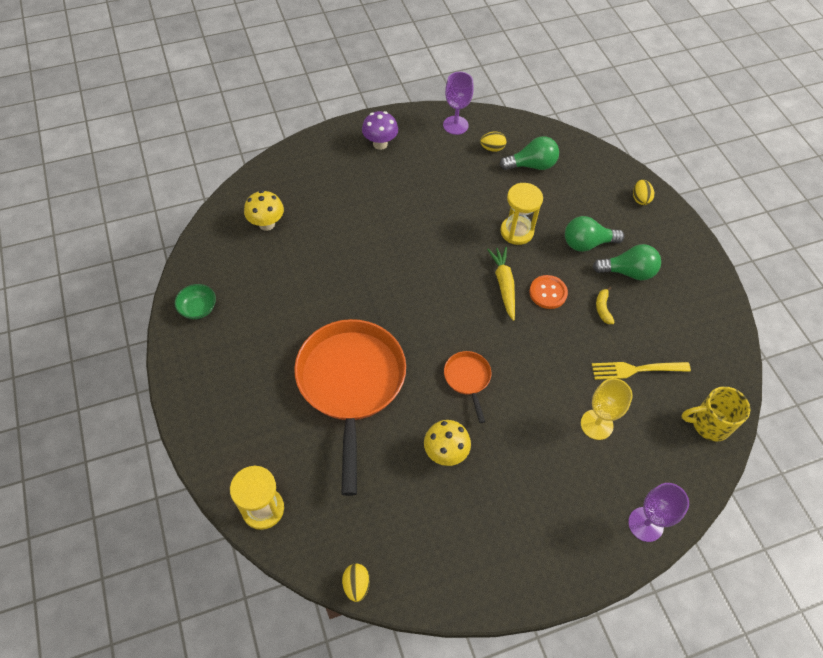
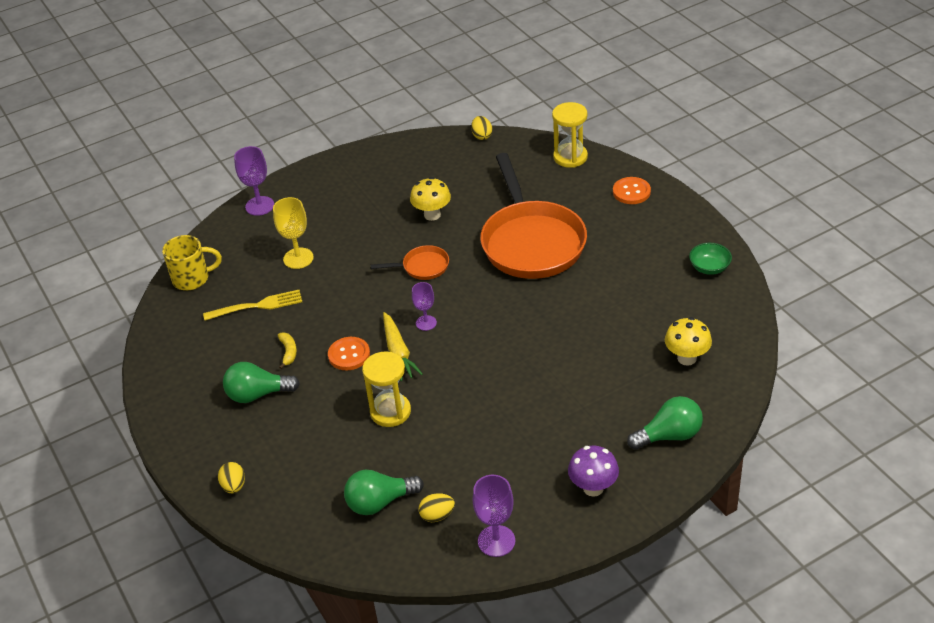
camera: 175 degrees right, 15 degrees down
orange pan [444,351,491,423] -> orange pan turned 75 degrees counterclockwise [371,245,449,280]
green light bulb [565,216,624,252] -> green light bulb moved to [627,396,703,450]
none -> purple goblet [412,282,437,331]
none -> orange button [613,177,651,204]

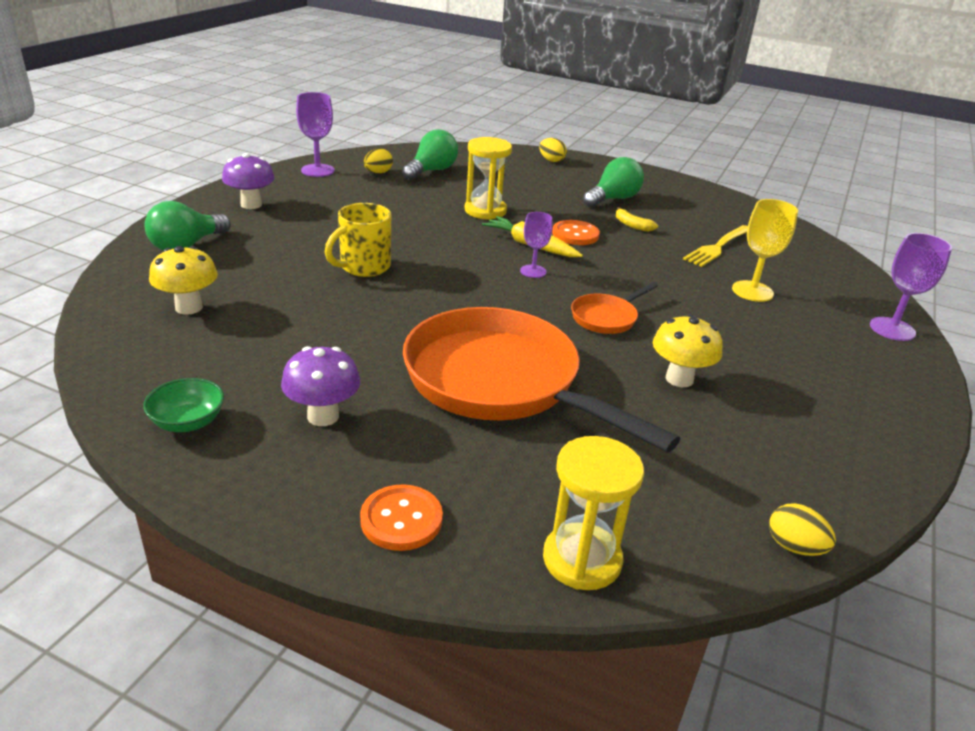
camera: 140 degrees right, 10 degrees down
yellow mug [162,235,222,290] -> yellow mug moved to [325,203,391,277]
none -> purple mushroom [281,346,360,426]

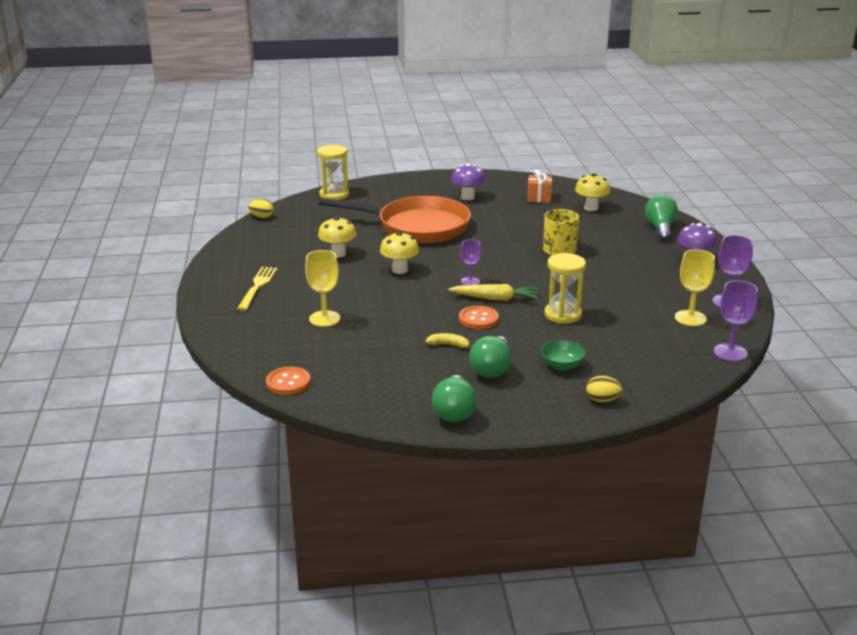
camera: 150 degrees right, 5 degrees down
green bowl [143,378,224,432] -> green bowl moved to [541,340,586,370]
orange button [360,484,443,551] -> orange button moved to [266,367,311,395]
yellow egg [364,148,393,174] -> yellow goblet [675,249,715,326]
green light bulb [402,129,458,180] -> green light bulb moved to [432,375,477,422]
orange pan [571,282,658,334] -> yellow mushroom [380,232,419,274]
yellow fork [683,225,748,267] -> yellow fork moved to [237,267,277,311]
purple goblet [870,233,952,341] -> purple goblet moved to [714,280,758,362]
none -> orange gift [528,170,552,203]

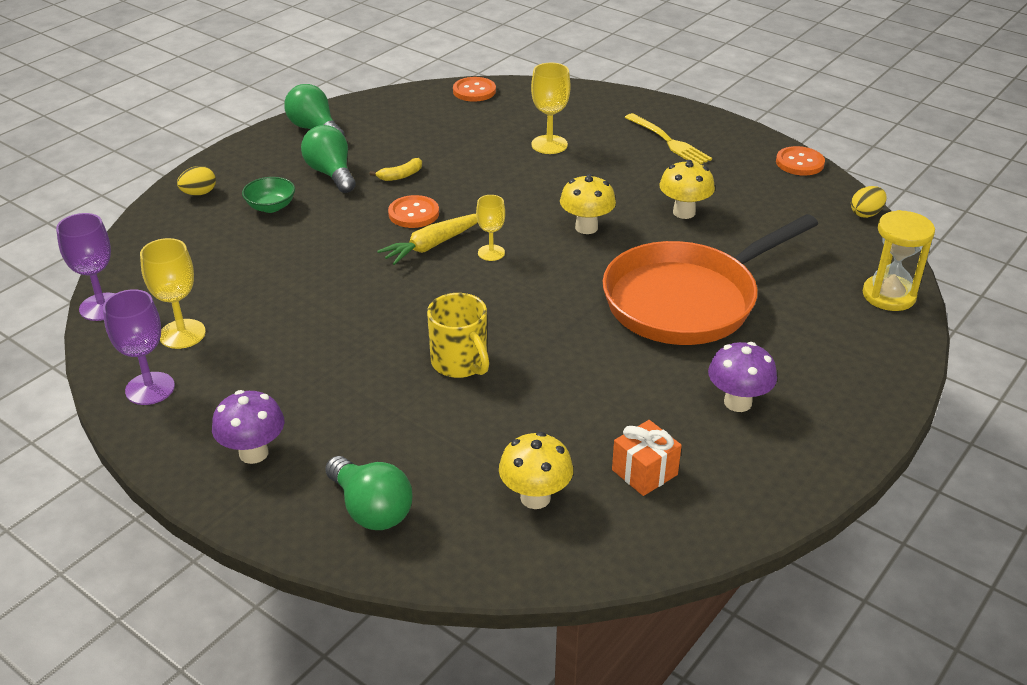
camera: 135 degrees right, 10 degrees up
purple goblet [461,239,481,285] -> yellow goblet [476,195,505,261]
yellow hourglass [544,253,586,324] -> none
none -> orange button [776,146,825,176]

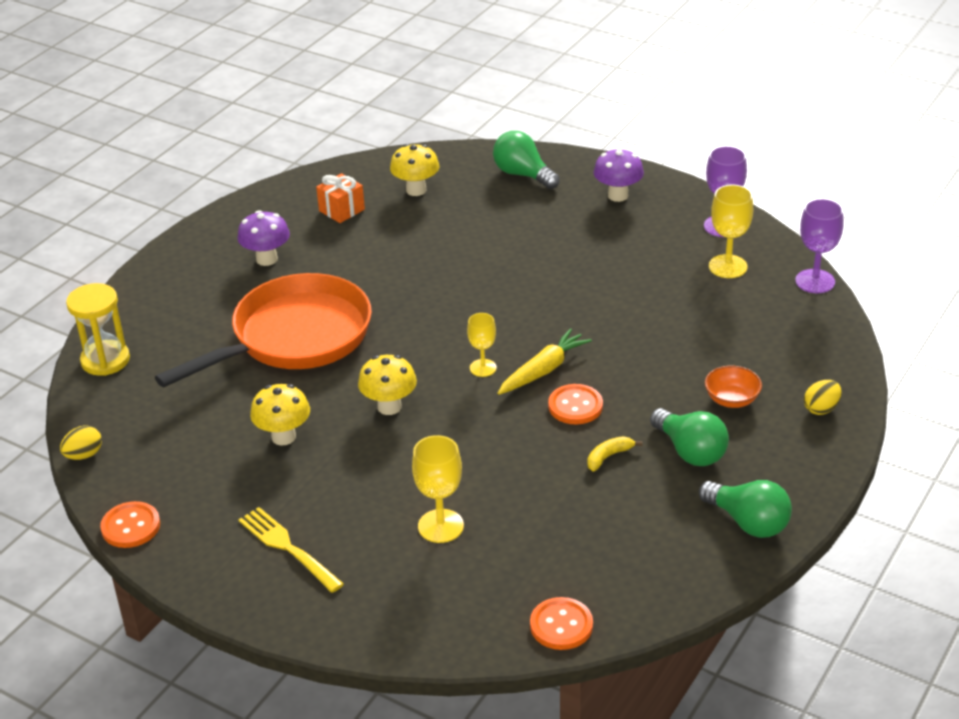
camera: 175 degrees right, 0 degrees up
green bowl [242,177,295,213] -> orange bowl [705,366,762,408]
yellow mug [427,293,489,378] -> none

